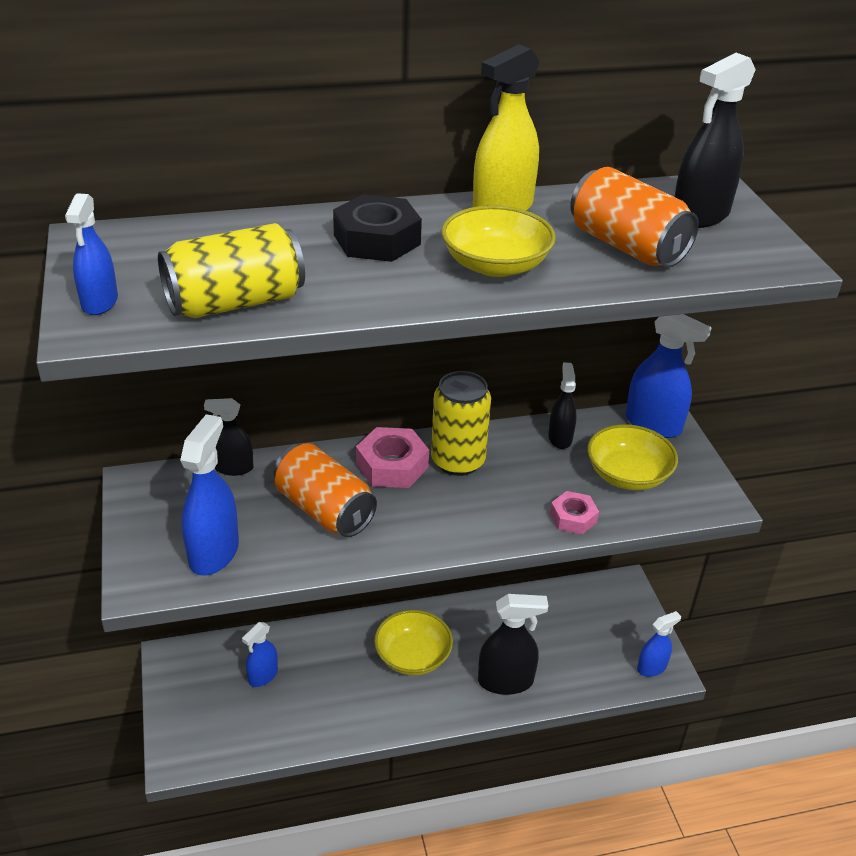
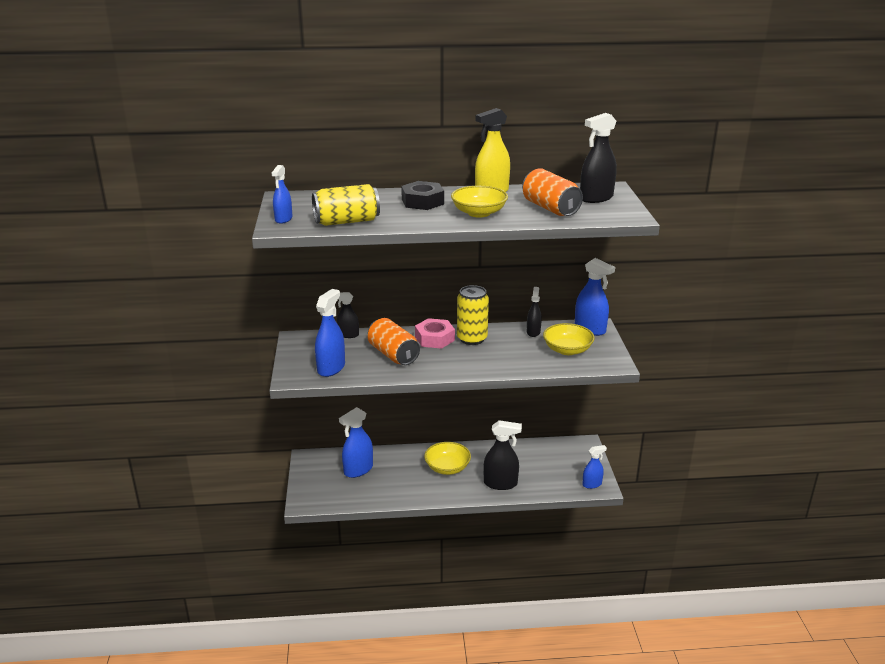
camera: 10 degrees right, 10 degrees down
blue spray bottle [242,622,278,687] -> blue spray bottle [339,407,373,478], size x1.62
pink nut [550,491,599,534] -> none

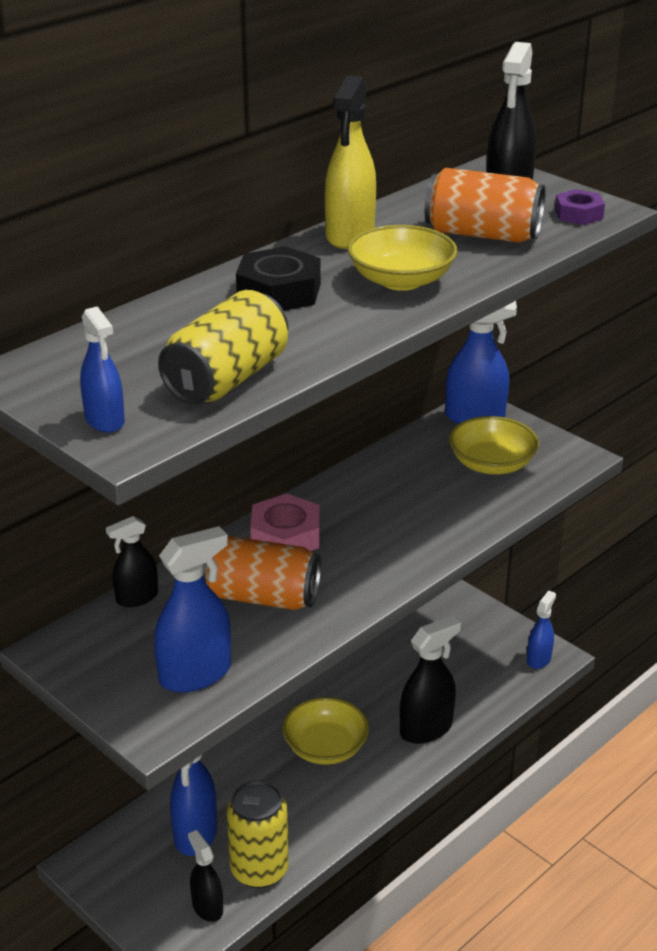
camera: 40 degrees left, 5 degrees up
blue spray bottle [315,289,345,377] -> blue spray bottle turned 75 degrees clockwise [154,526,231,692]
yellow can [457,285,489,345] -> yellow can moved to [227,780,289,888]
black spray bottle [527,287,542,337] -> black spray bottle moved to [188,830,223,922]
none -> purple nut [555,189,605,225]

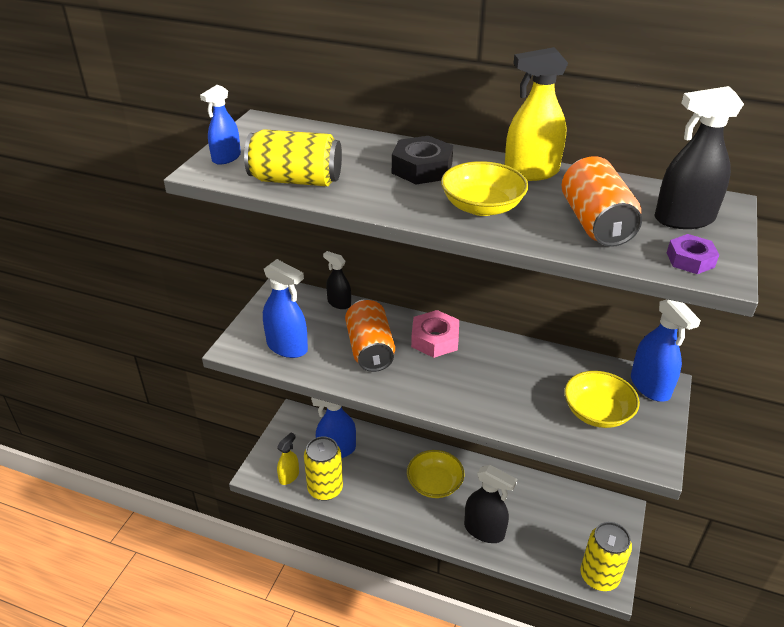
camera: 65 degrees right, 5 degrees up
black spray bottle [188,830,223,922] -> yellow spray bottle [277,433,299,485]
blue spray bottle [527,590,556,669] -> yellow can [580,522,632,591]

